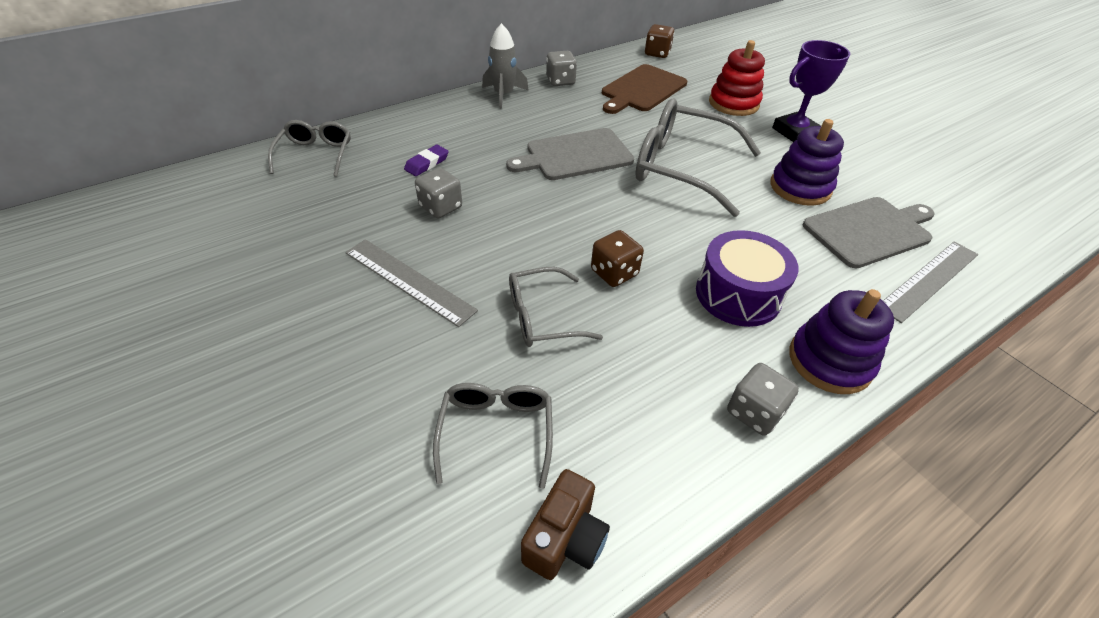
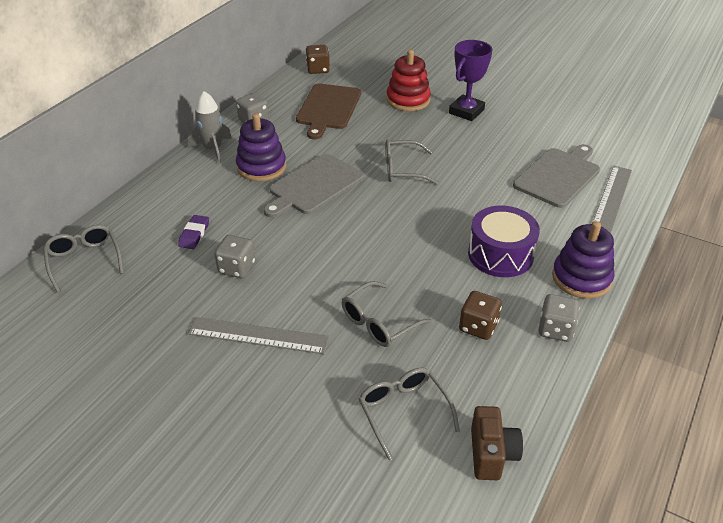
camera: 25 degrees left, 5 degrees down
brown dice [591,230,644,287] -> brown dice moved to [459,291,502,340]
grey glasses [635,99,761,217] -> grey glasses [385,139,438,185], size x0.56
purple stacking toy [770,119,844,206] -> purple stacking toy moved to [236,113,286,181]

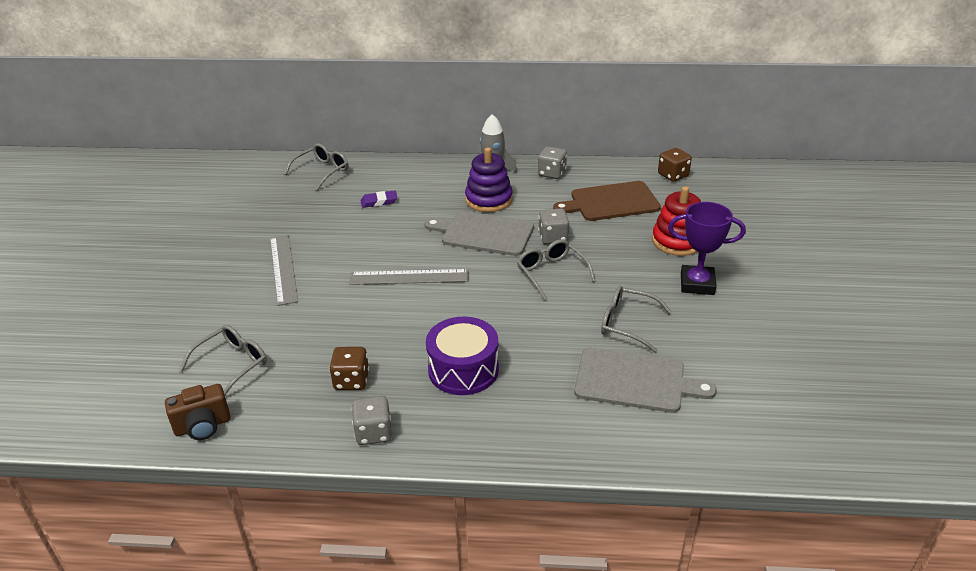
camera: 65 degrees right, 5 degrees down
grey dice [214,235,255,278] -> grey dice moved to [538,208,569,244]
grey glasses [342,281,432,347] -> grey glasses moved to [601,286,672,353]
purple stacking toy [552,221,614,299] -> none
grey ruler [593,166,632,233] -> grey ruler moved to [349,269,469,285]

